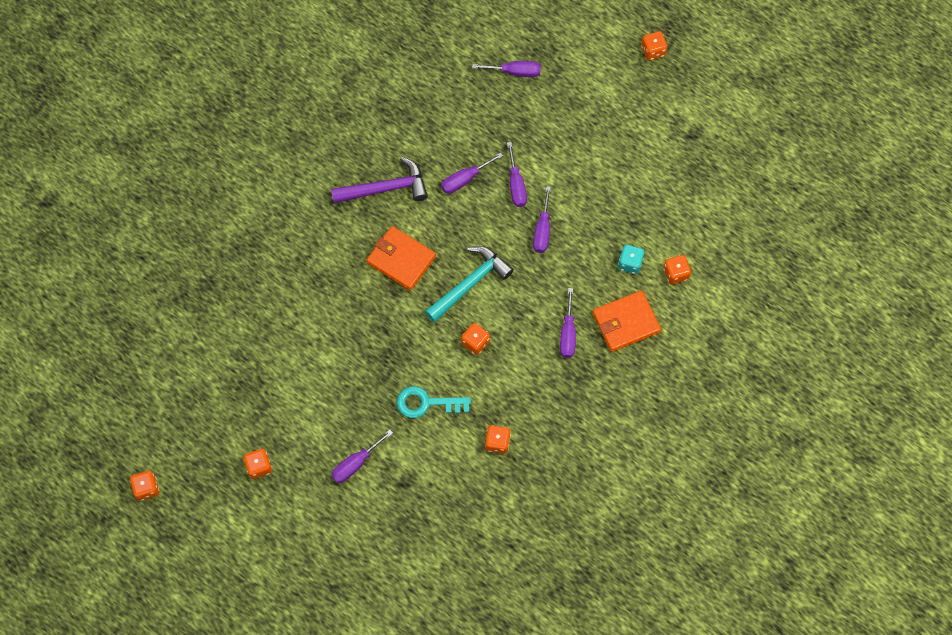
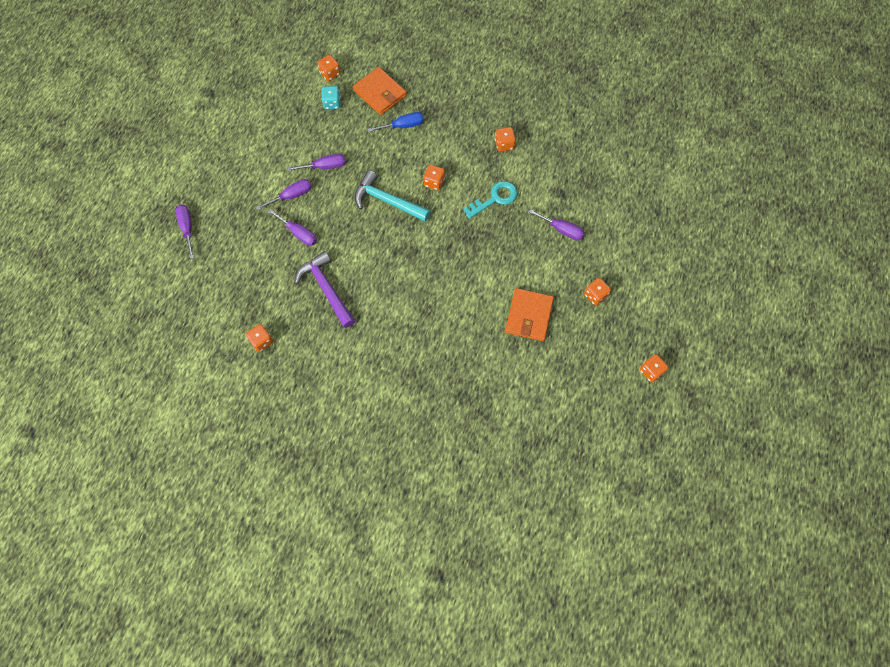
camera: 110 degrees left, 0 degrees up
orange wallet [366,226,436,291] -> orange wallet moved to [505,288,554,341]
turquoise key [396,386,471,418] -> turquoise key turned 105 degrees counterclockwise [463,181,517,219]
purple screwdriver [560,288,576,358] -> blue screwdriver [368,112,424,132]
orange dice [641,31,667,61] -> orange dice moved to [246,324,273,352]

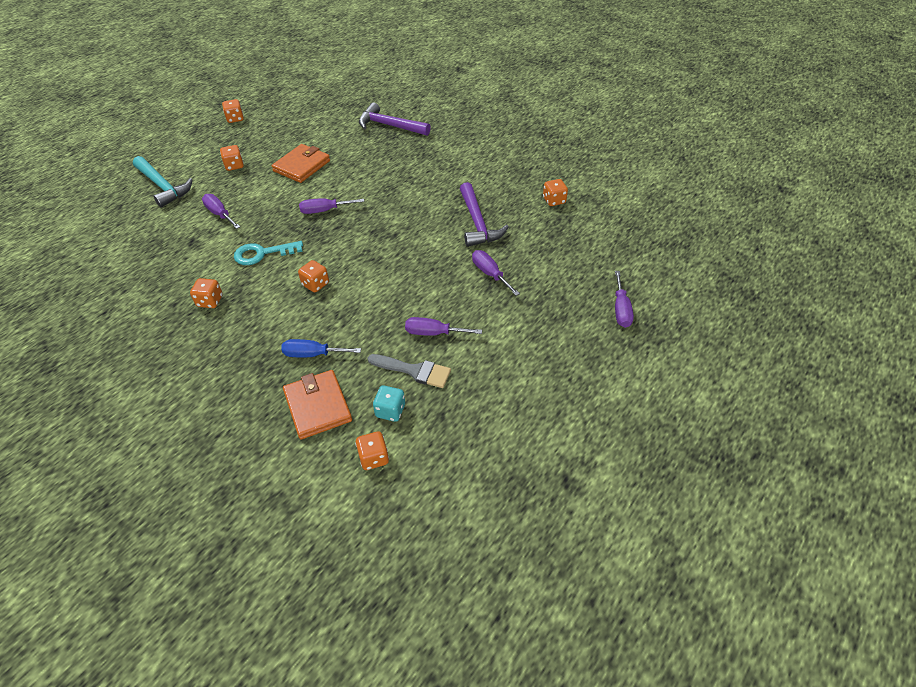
camera: 160 degrees left, 20 degrees down
purple screwdriver [256,179,312,210] -> purple screwdriver moved to [299,198,364,214]
turquoise hammer [355,170,430,222] -> turquoise hammer moved to [133,156,193,208]
none -> purple hammer [359,103,431,136]
none -> grey brush [368,354,451,388]

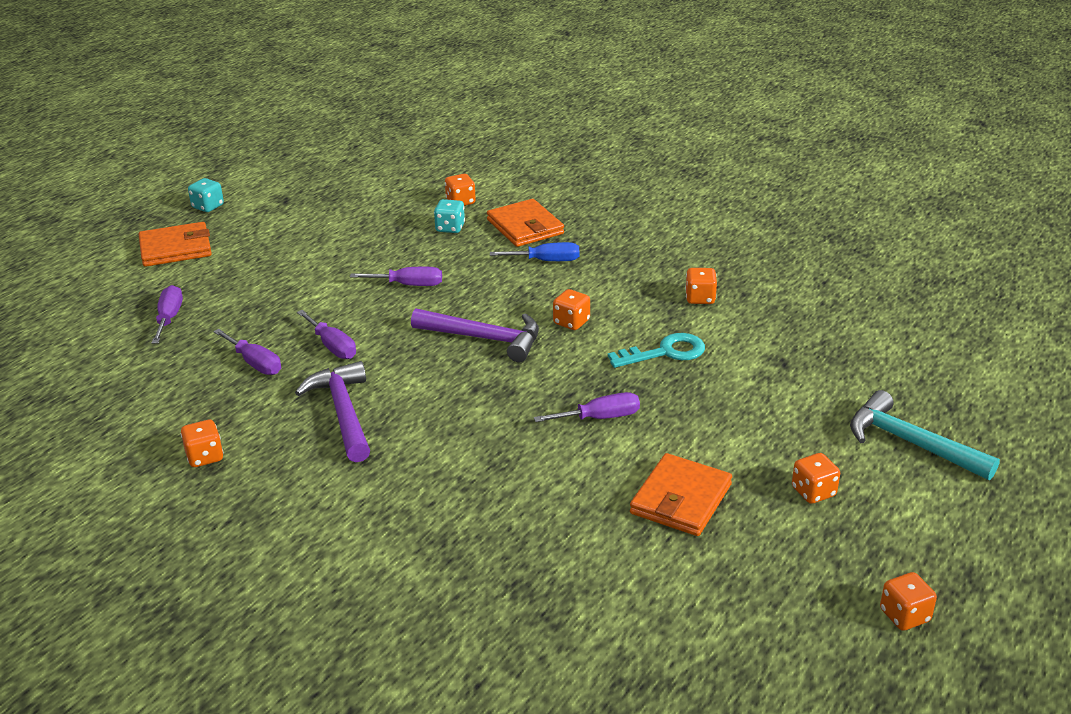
camera: 175 degrees right, 15 degrees down
purple screwdriver [202,194,240,229] -> purple screwdriver moved to [213,329,281,375]
purple hammer [359,103,431,136] -> purple hammer moved to [411,308,539,362]
grey brush [368,354,451,388] -> none
none -> orange wallet [139,222,212,267]
none -> turquoise dice [188,178,224,212]

